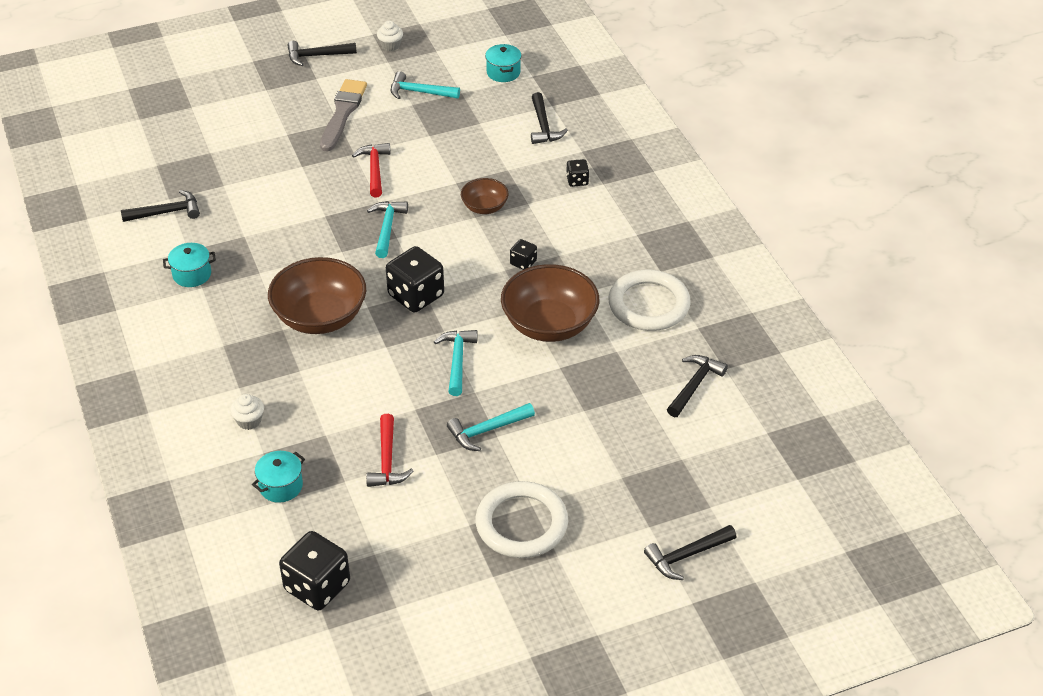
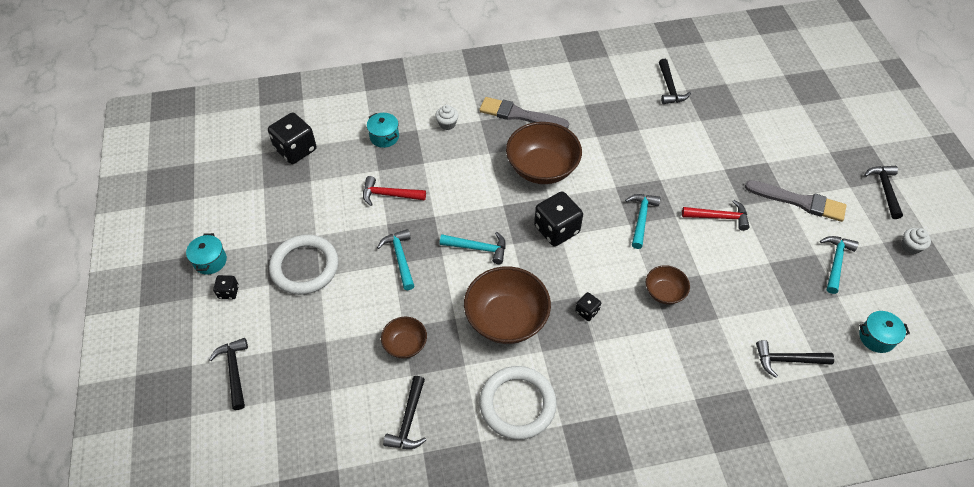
camera: 100 degrees right, 10 degrees up
turquoise pot [163,243,216,287] -> turquoise pot moved to [186,233,227,275]
turquoise hammer [367,201,408,258] -> turquoise hammer turned 90 degrees counterclockwise [625,194,661,249]
black dice [566,159,589,187] -> black dice moved to [213,275,239,299]
black hammer [667,355,728,417] -> black hammer turned 60 degrees clockwise [383,376,426,449]
none -> brown bowl [381,317,427,359]
none -> grey brush [479,97,569,129]

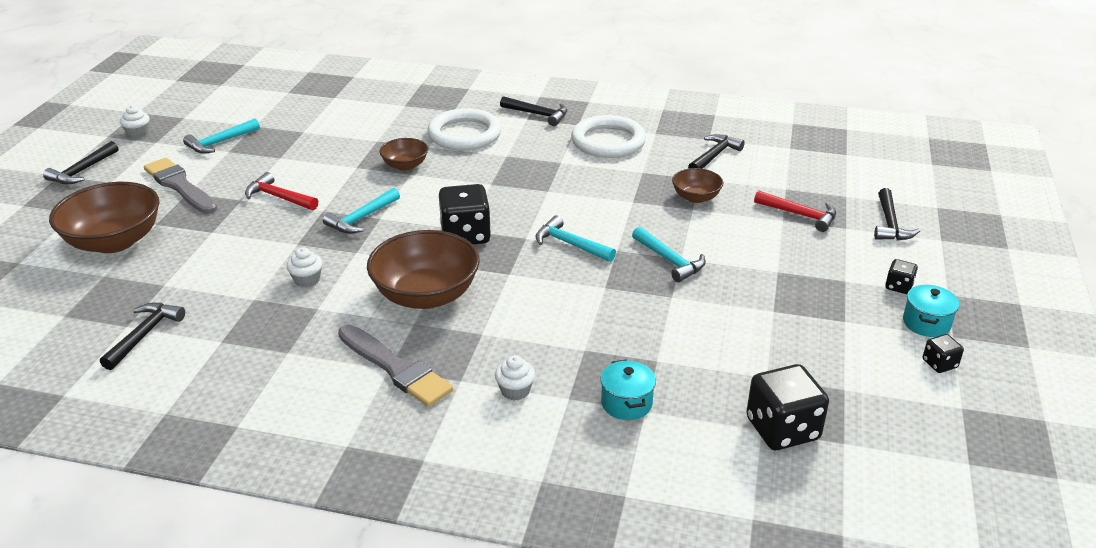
camera: 155 degrees left, 20 degrees down
white ring [269,235,339,295] -> white ring moved to [427,108,501,150]
red hammer [363,176,426,206] -> red hammer moved to [754,190,836,232]
turquoise hammer [377,229,414,290] -> turquoise hammer turned 45 degrees counterclockwise [632,227,706,282]
brown bowl [464,267,551,344] -> brown bowl moved to [49,182,159,253]
black dice [575,292,601,321] -> black dice moved to [923,334,964,373]
black hammer [756,340,834,378] -> black hammer moved to [500,96,567,126]
turquoise pot [859,311,910,353] -> none
none -> white cupcake [287,247,323,287]

